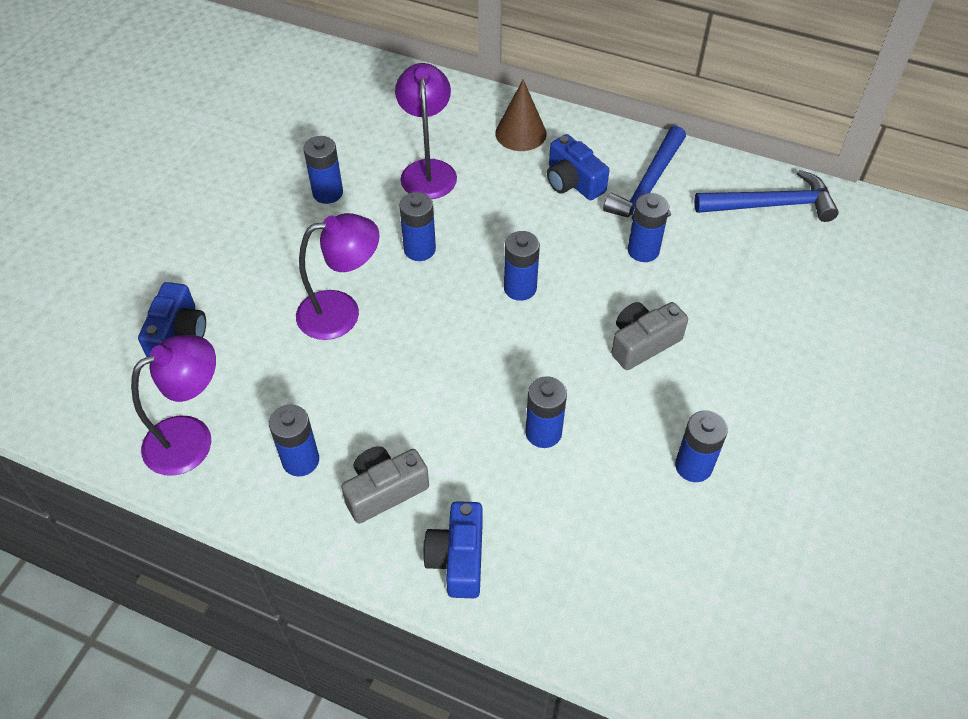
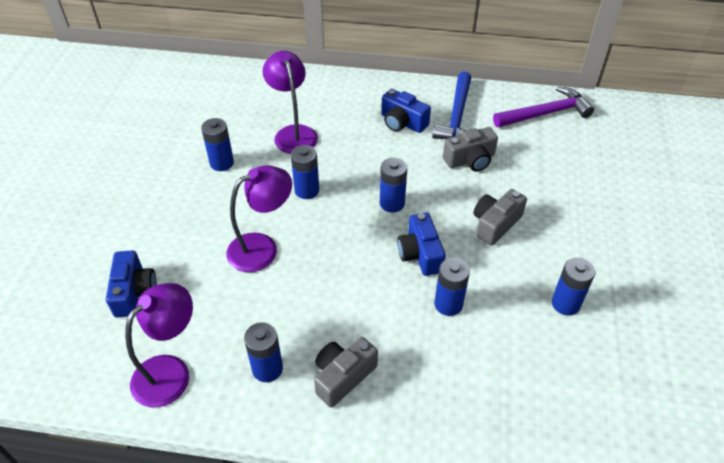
camera: 15 degrees left, 5 degrees down
blue camera [423,501,483,598] -> blue camera moved to [397,213,446,276]
brown cone [495,80,547,151] -> none
blue battery [628,193,669,262] -> grey camera [443,127,498,172]
blue hammer [694,170,839,222] -> purple hammer [493,86,594,127]

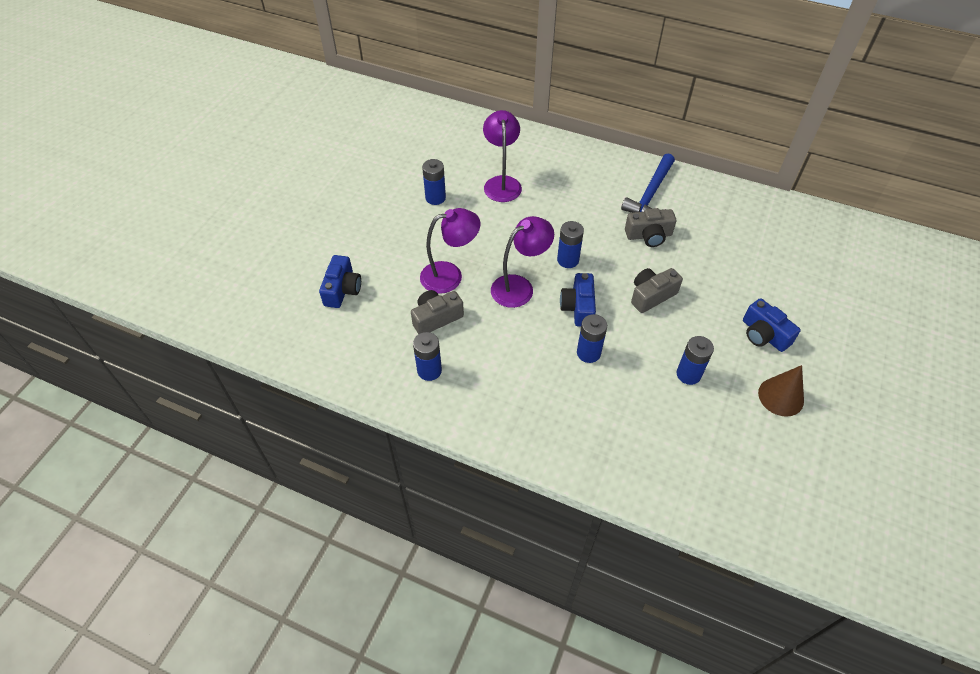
camera: 15 degrees right, 5 degrees up
purple lamp [125,283,193,408] -> purple lamp moved to [491,216,554,308]
blue battery [291,145,319,199] -> none
grey camera [314,337,378,407] -> grey camera moved to [411,290,464,334]
blue camera [381,89,431,133] -> blue camera moved to [743,298,801,352]
purple hammer [493,86,594,127] -> none
none -> brown cone [758,365,804,417]

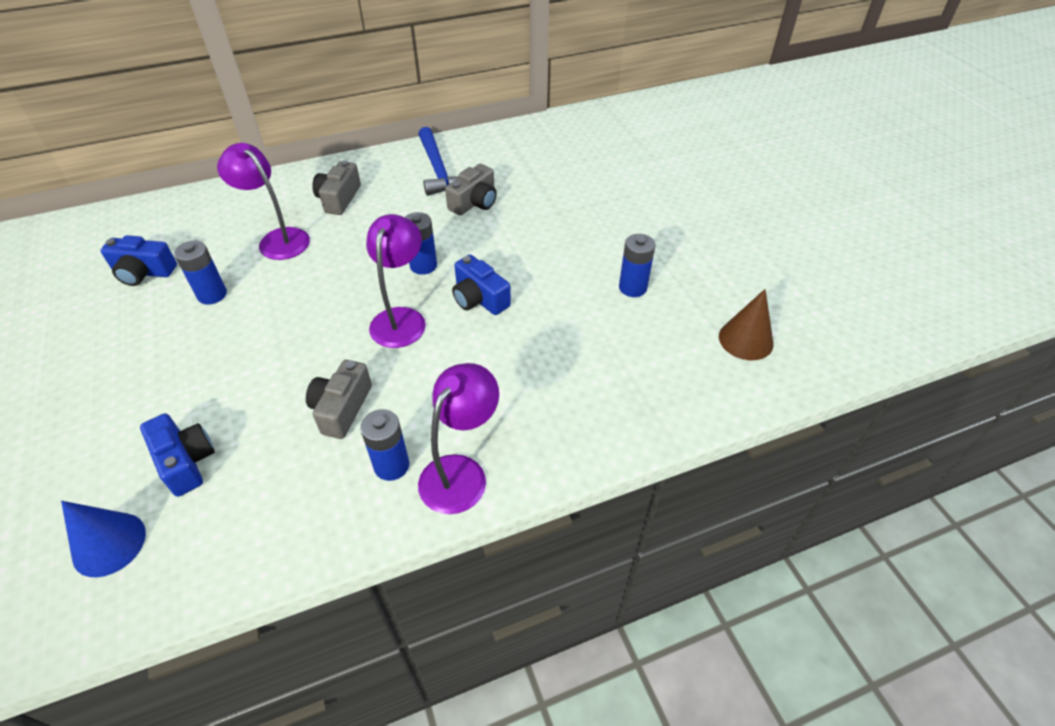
camera: 45 degrees left, 5 degrees down
purple lamp [420,208,481,294] -> purple lamp moved to [418,363,499,514]
blue battery [577,314,607,363] -> none
grey camera [631,268,683,313] -> grey camera moved to [312,160,361,215]
blue camera [743,298,801,352] -> blue camera moved to [100,235,177,286]
brown cone [758,365,804,417] -> brown cone moved to [719,289,774,360]
none -> blue cone [61,501,146,577]

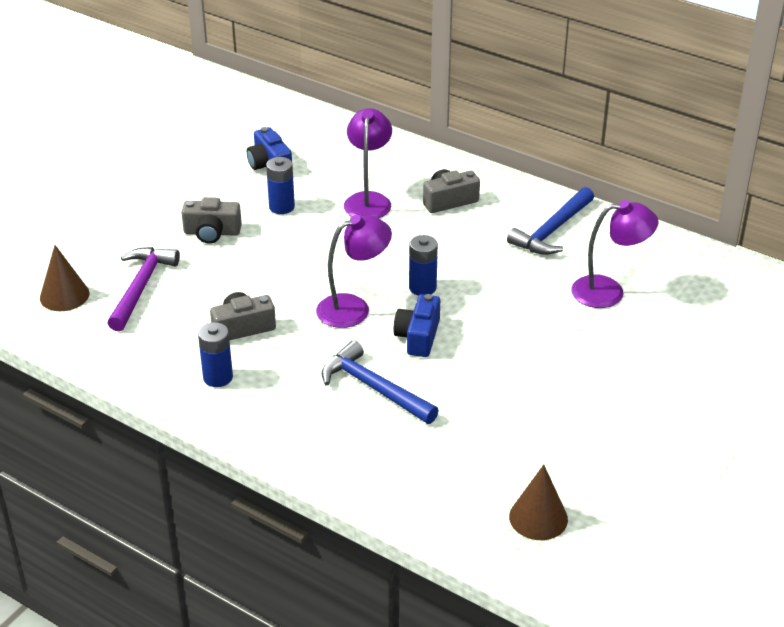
camera: 55 degrees right, 10 degrees down
blue cone [61,501,146,577] -> brown cone [40,245,90,311]
blue camera [140,413,215,497] -> purple hammer [107,247,180,331]
purple lamp [418,363,499,514] -> purple lamp moved to [571,200,659,308]
grey camera [445,164,497,215] -> grey camera moved to [181,197,242,244]
blue battery [619,234,656,297] -> none
none -> blue hammer [322,340,439,424]

